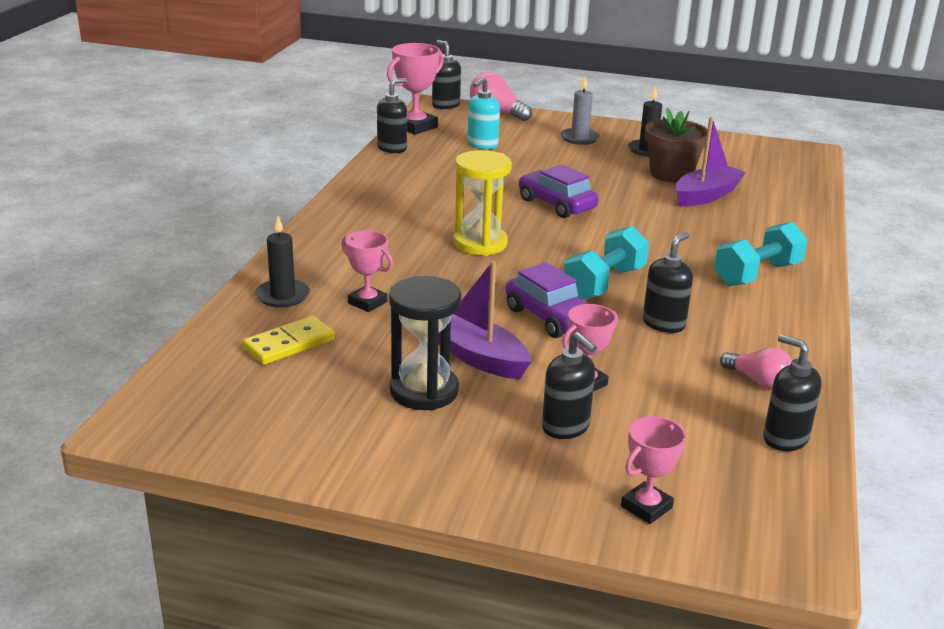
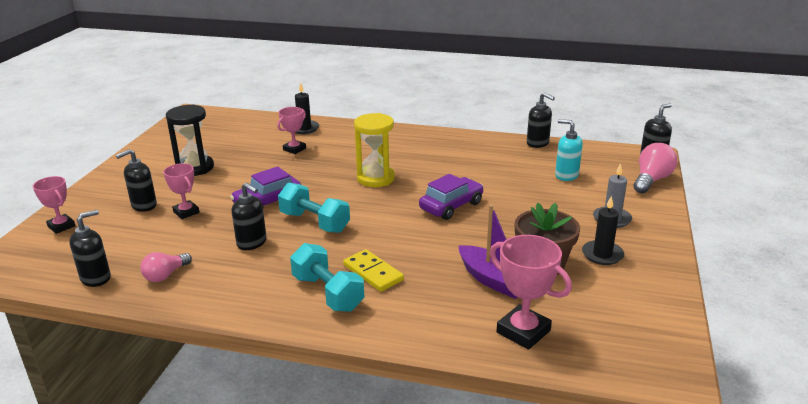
camera: 90 degrees right, 0 degrees up
yellow domino [242,316,335,365] -> yellow domino moved to [343,249,404,292]
pink trophy [387,43,444,135] -> pink trophy moved to [490,235,572,350]
purple boat [438,261,531,379] -> none

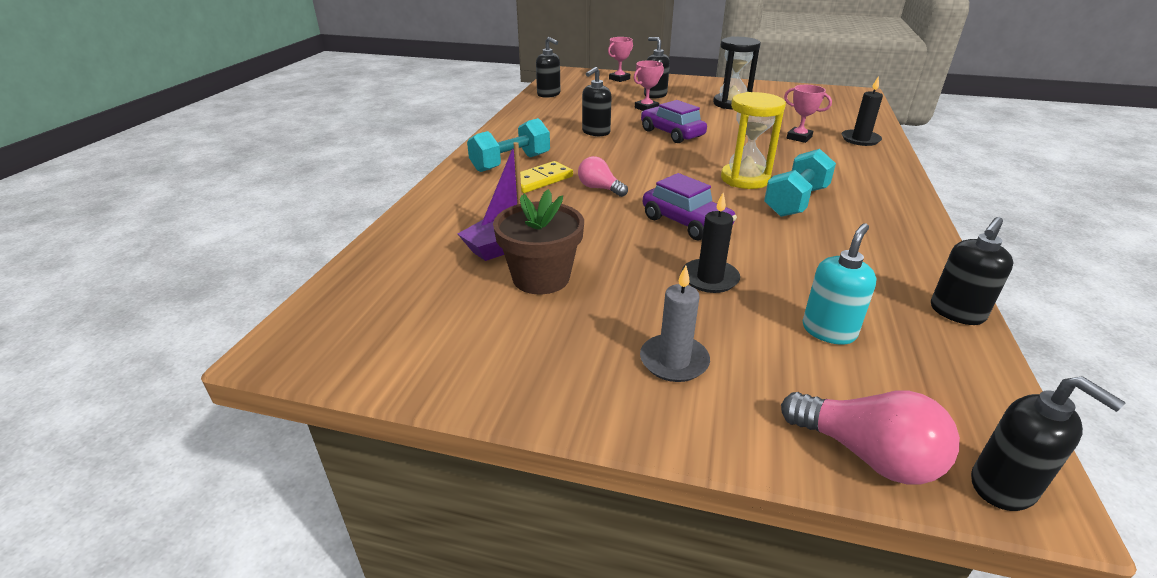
camera: 90 degrees right, 5 degrees up
pink light bulb [140,252,192,282] -> pink light bulb moved to [578,156,628,197]
turquoise dumbbell [278,182,350,233] -> turquoise dumbbell moved to [764,149,836,217]
pink trophy [490,235,572,350] -> none
black candle [582,196,624,265] -> black candle moved to [682,193,740,293]

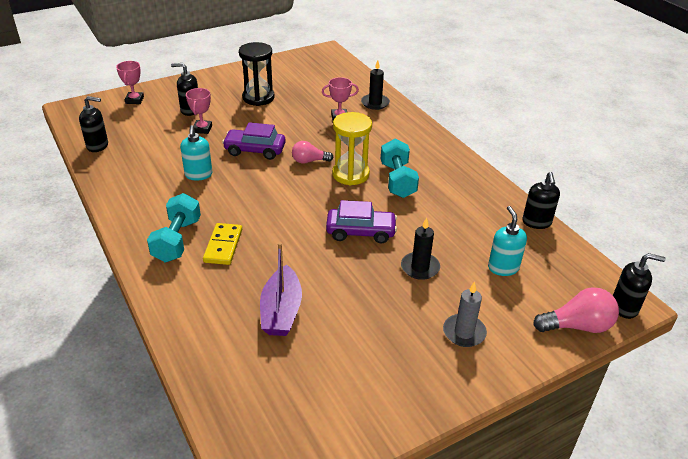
camera: 45 degrees left, 5 degrees up
brown flower pot [493,189,584,294] -> none
pink light bulb [578,156,628,197] -> pink light bulb moved to [292,141,334,164]
black soap dispenser [582,67,612,136] -> turquoise soap dispenser [180,125,212,180]

